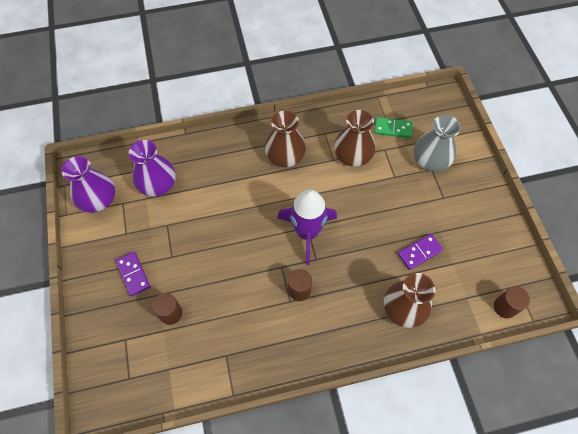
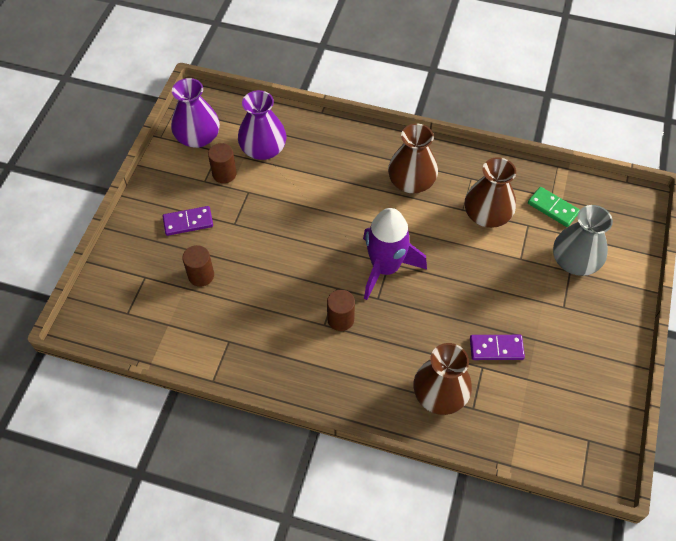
camera: 30 degrees right, 5 degrees down
purple domino [115,252,150,297] -> purple domino turned 75 degrees clockwise [163,206,213,236]
brown cylinder [494,286,530,318] -> brown cylinder moved to [208,143,237,183]

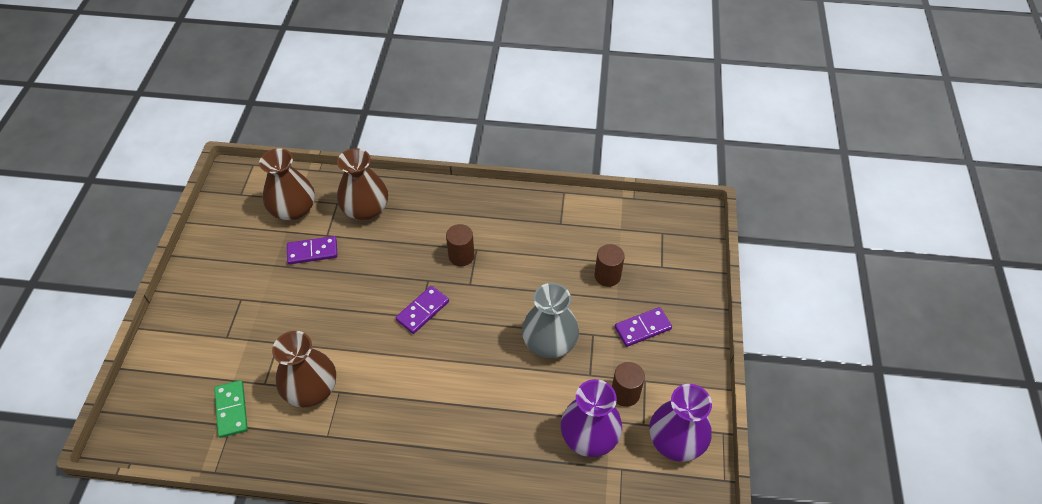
camera: 170 degrees right, 5 degrees down
purple rocket [363,208,427,300] -> purple domino [396,286,449,334]
brown vase [388,124,438,193] -> brown vase moved to [259,148,315,220]
green domino [528,187,580,227] -> green domino turned 45 degrees clockwise [214,380,248,438]
grey vase [553,205,613,276] -> grey vase moved to [522,283,579,358]

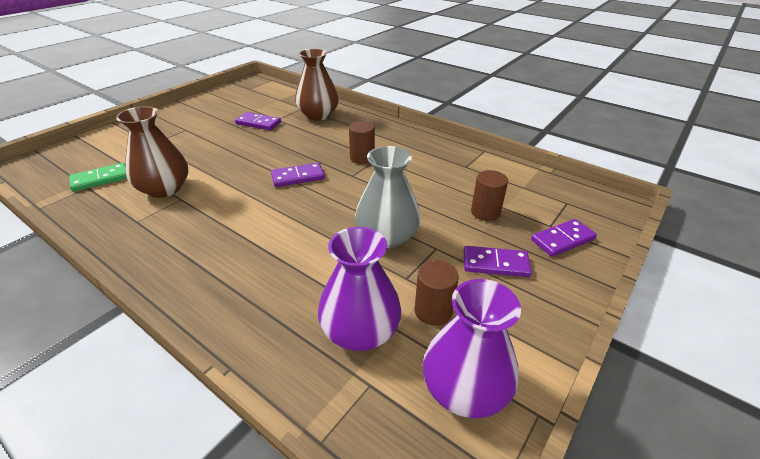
camera: 30 degrees right, 15 degrees down
green domino [214,380,248,438] -> green domino turned 45 degrees clockwise [69,163,127,192]
brown vase [259,148,315,220] -> none
none -> purple domino [531,219,597,257]

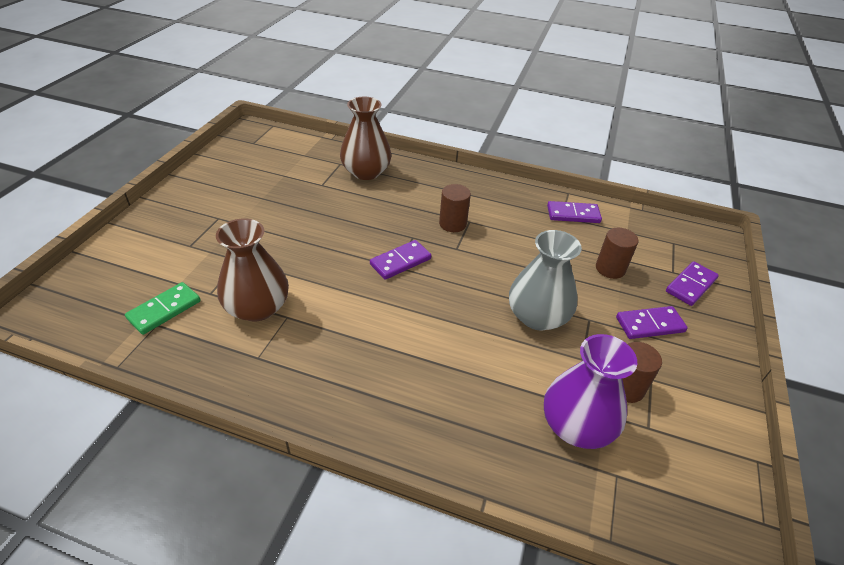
camera: 20 degrees left, 5 degrees up
purple domino [235,112,281,131] -> purple domino moved to [547,201,602,223]
purple vase [423,279,521,418] -> none

